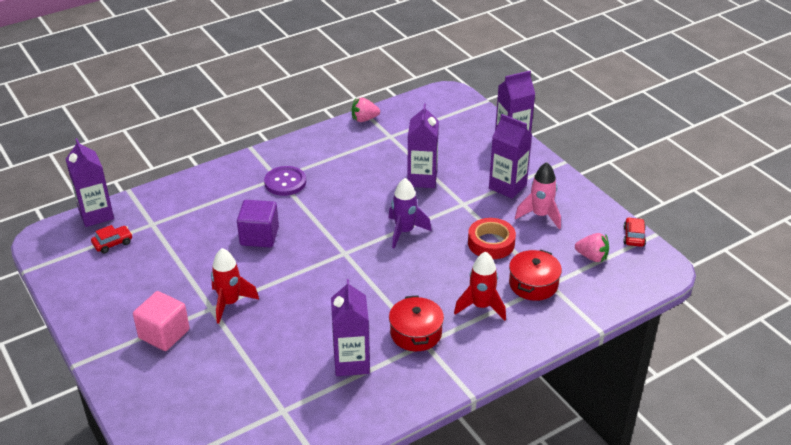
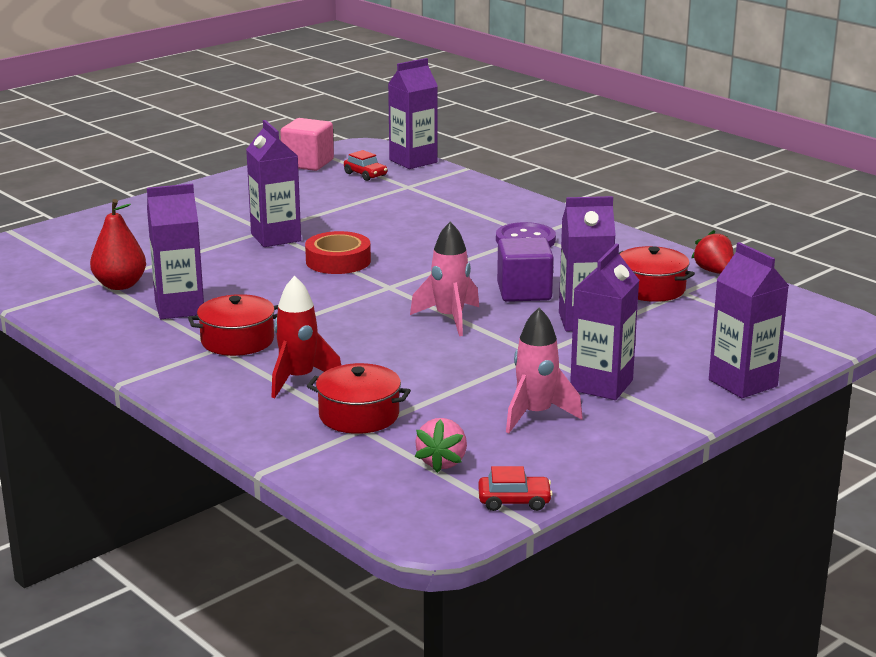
camera: 80 degrees right, 15 degrees down
pink cube [133,291,190,351] -> pink cube moved to [280,118,334,171]
red rocket [211,248,259,324] -> purple carton [246,120,301,247]
purple cube [237,200,279,247] -> purple cube moved to [497,237,554,302]
pink strawberry [352,97,380,122] -> red strawberry [691,230,734,274]
purple rocket [388,178,432,249] -> pink rocket [410,222,479,336]
red tape [468,218,516,259] -> red tape moved to [305,231,371,274]
none -> red pear [90,199,146,290]
none -> red pot [619,246,695,302]

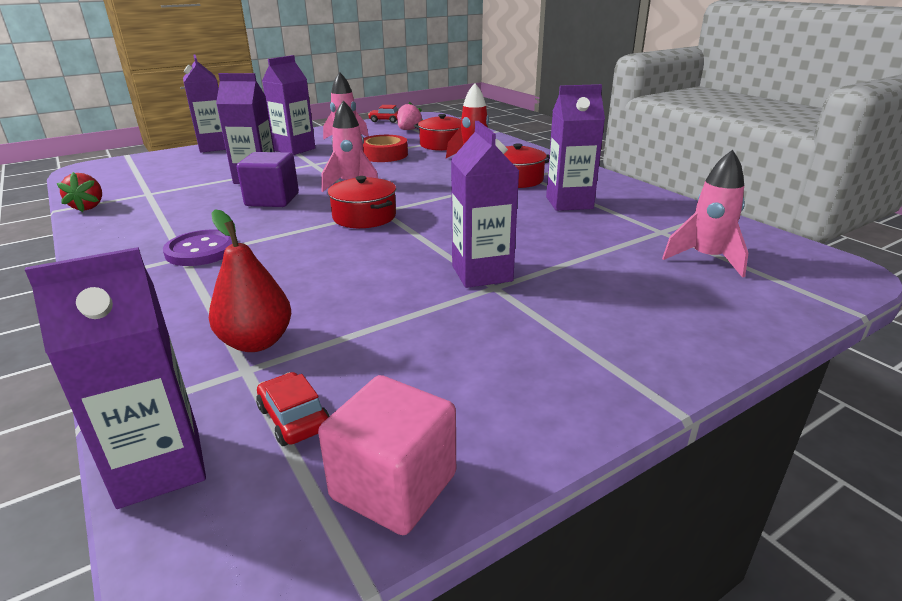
camera: 170 degrees left, 5 degrees up
red pear [90,199,146,290] -> red pear moved to [209,209,291,352]
red tape [305,231,371,274] -> red tape moved to [363,135,408,162]
red pot [619,246,695,302] -> red pot moved to [328,176,396,228]
none -> pink rocket [662,150,748,278]

